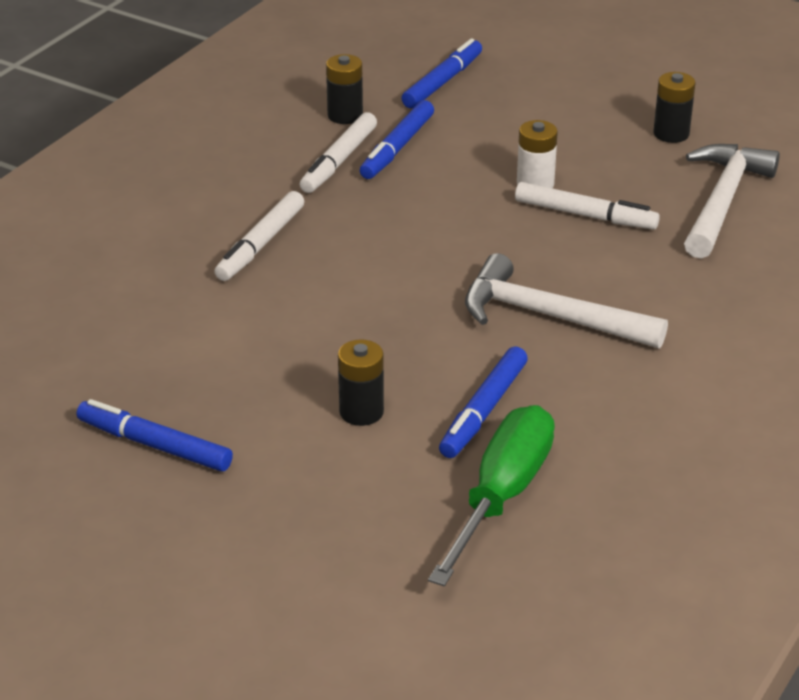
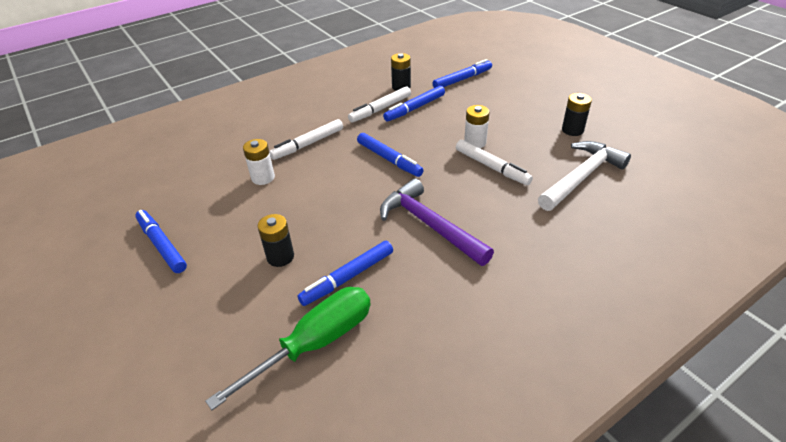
camera: 25 degrees right, 5 degrees up
white hammer [465,253,668,349] -> purple hammer [380,178,494,266]
none -> white battery [243,139,275,185]
none -> blue marker [357,133,424,177]

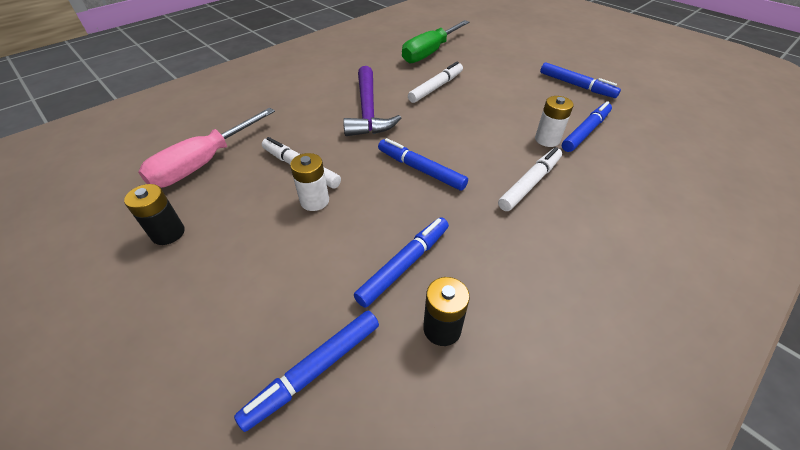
camera: 170 degrees right, 5 degrees up
black battery [257,214,294,267] -> none
blue marker [297,241,393,306] -> blue marker moved to [562,101,612,152]
white marker [348,86,411,122] -> white marker moved to [408,62,463,103]
purple hammer [380,178,494,266] -> purple hammer turned 45 degrees clockwise [343,66,401,136]
white hammer [538,141,631,211] -> pink screwdriver [138,108,275,188]

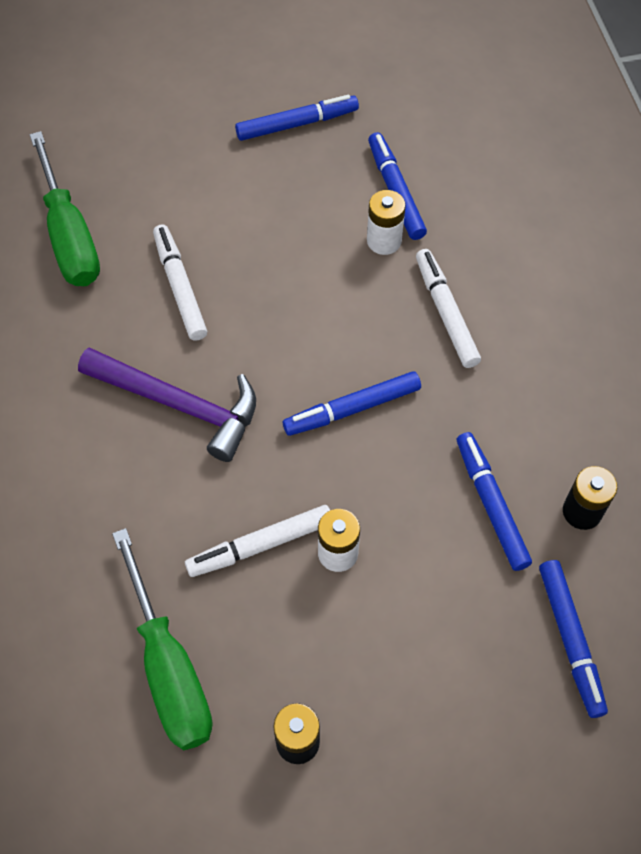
camera: 60 degrees left, 15 degrees up
pink screwdriver [138,108,275,188] -> green screwdriver [112,528,213,750]

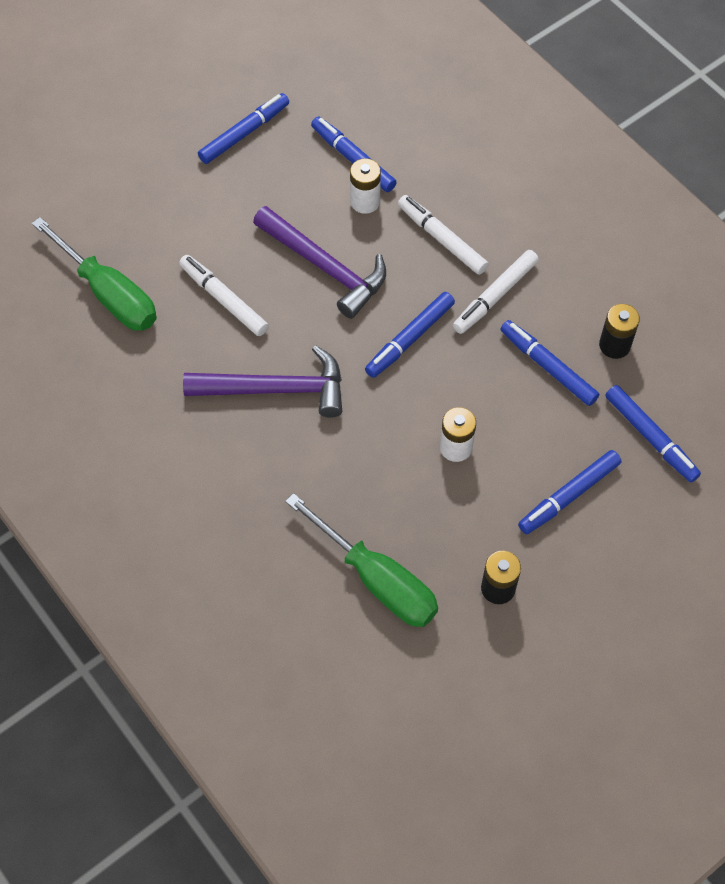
camera: 25 degrees left, 0 degrees up
white marker [185,505,330,577] -> white marker moved to [453,250,539,334]
none -> purple hammer [253,206,386,319]
none -> blue marker [518,450,621,534]

